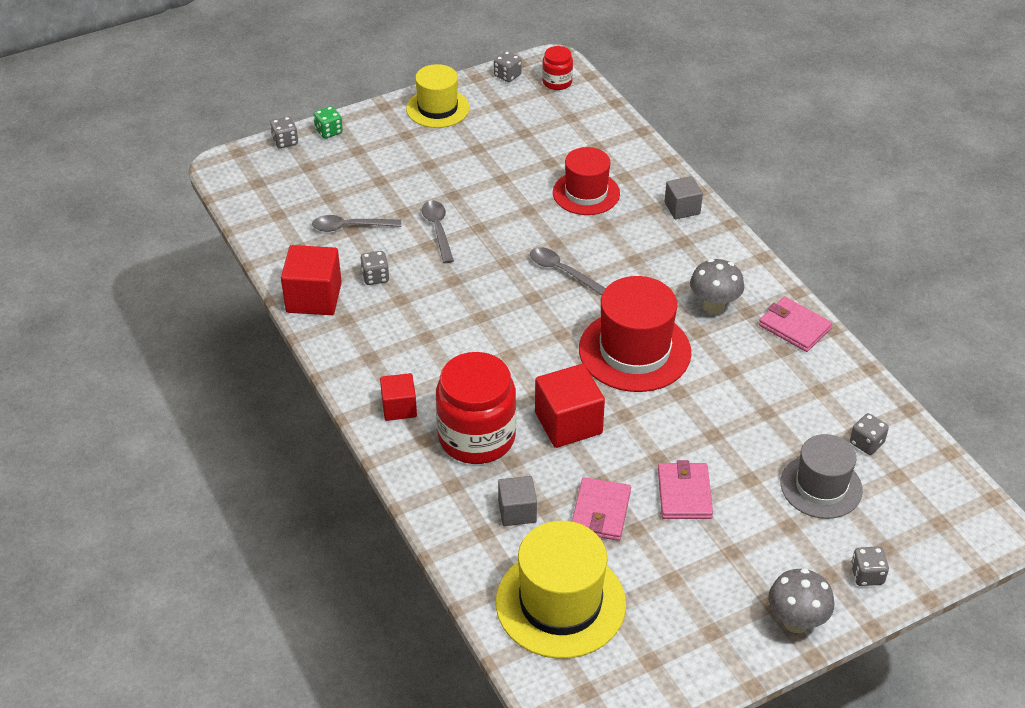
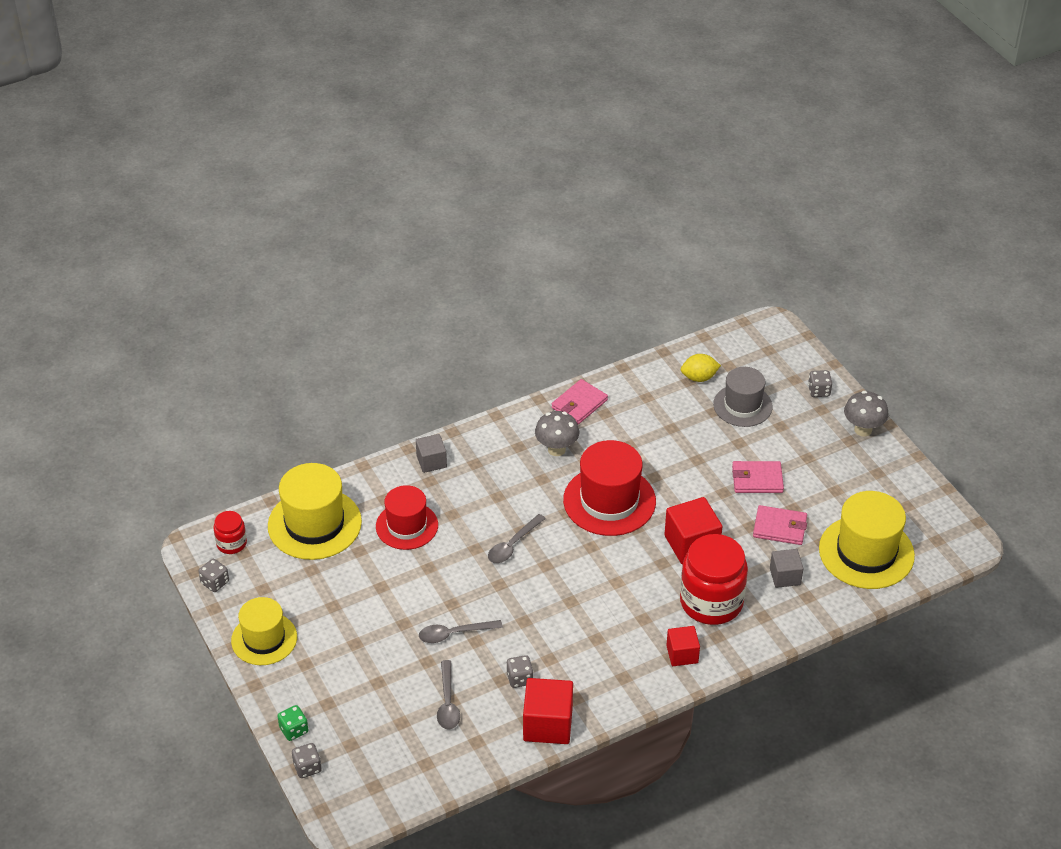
camera: 90 degrees left, 0 degrees up
grey dice [850,413,889,455] -> yellow lemon [681,354,721,382]
none -> yellow hat [268,463,362,560]

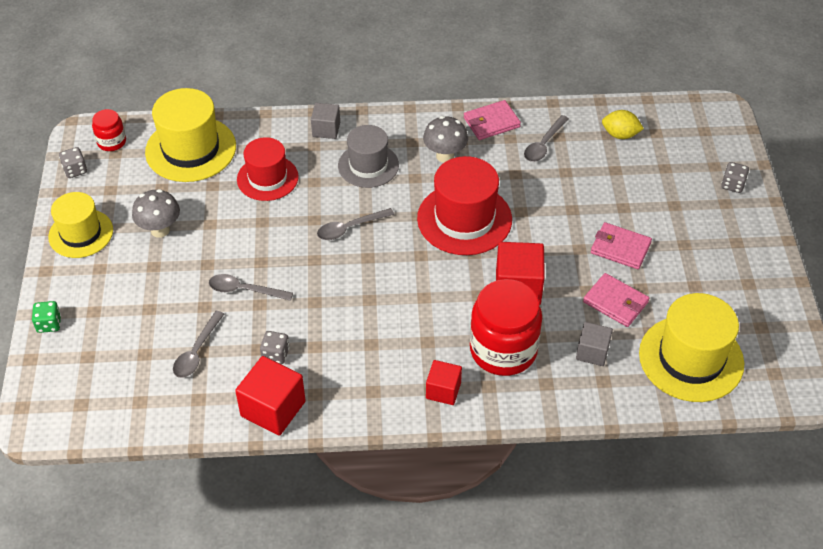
camera: 25 degrees right, 5 degrees up
grey dice [292,743,322,778] -> none
grey hat [713,367,773,427] -> grey hat moved to [338,125,399,188]
grey mushroom [844,391,889,436] -> grey mushroom moved to [132,189,180,238]
none -> grey spoon [524,115,569,162]

